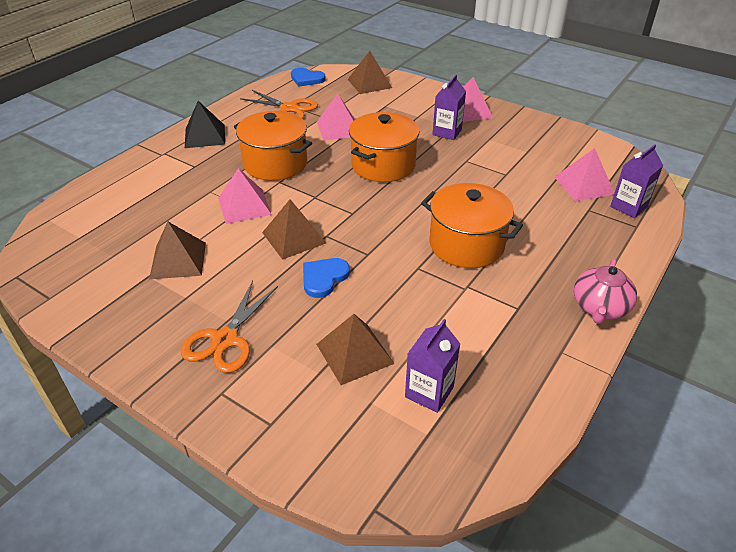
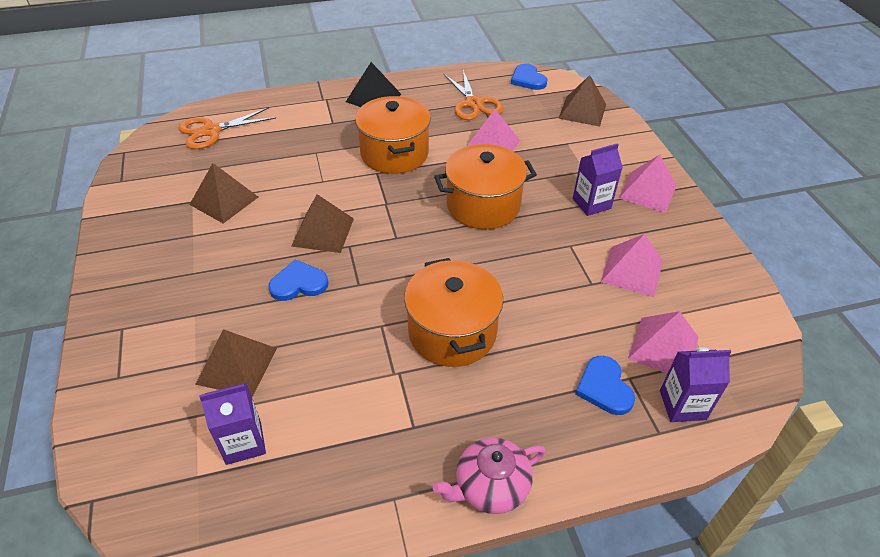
camera: 40 degrees right, 5 degrees up
orange scissors [180,281,278,373] -> orange scissors moved to [178,107,276,149]
pink pyramid [218,168,272,224] -> pink pyramid moved to [601,234,663,297]
none -> blue heart [575,356,635,415]

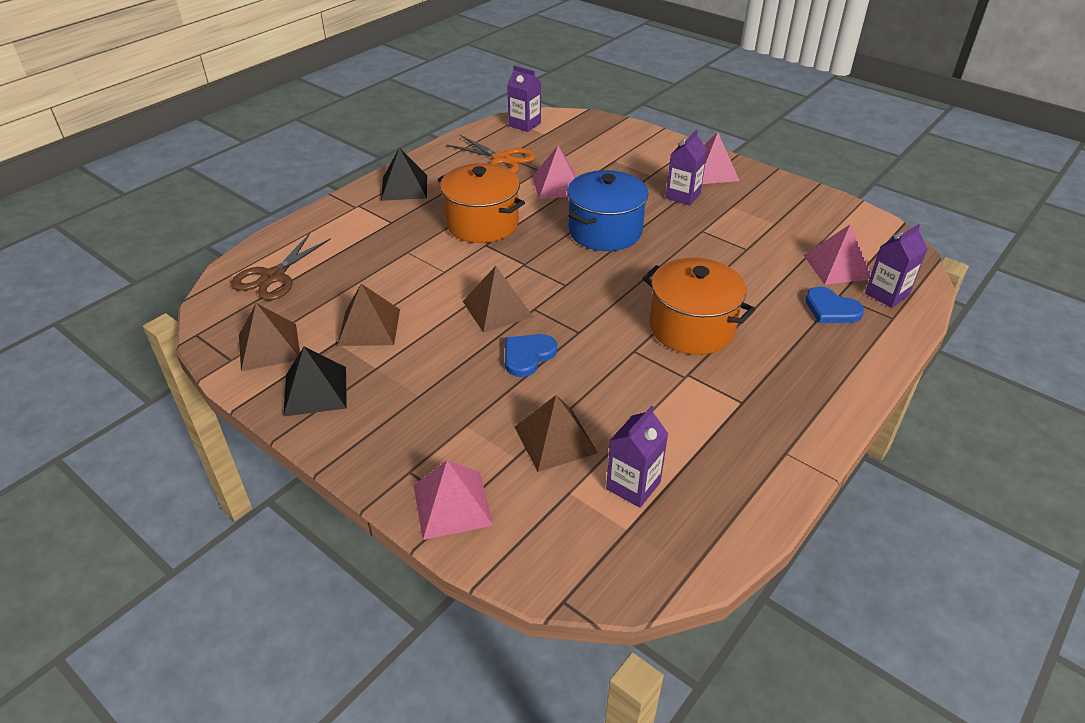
camera: 35 degrees left, 5 degrees down
orange scissors [178,107,276,149] -> brown scissors [231,233,331,300]
pink teapot [433,437,546,514] -> none
orange pot [434,144,537,229] -> blue pot [567,170,648,251]
blue heart [511,63,548,90] -> purple carton [507,65,541,132]
brown pyramid [559,75,606,127] -> brown pyramid moved to [239,303,300,371]
pink pyramid [601,234,663,297] -> pink pyramid moved to [414,460,493,540]
none -> black pyramid [283,347,347,417]

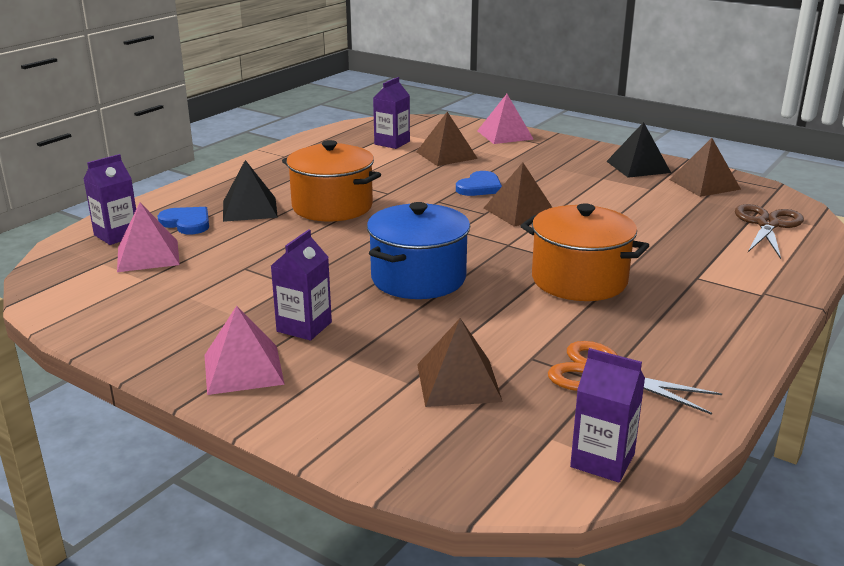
camera: 175 degrees right, 15 degrees down
brown pyramid [337,284,400,346] -> brown pyramid moved to [417,318,503,407]
black pyramid [381,148,427,201] -> black pyramid moved to [223,160,278,222]
pink pyramid [533,146,577,199] -> none

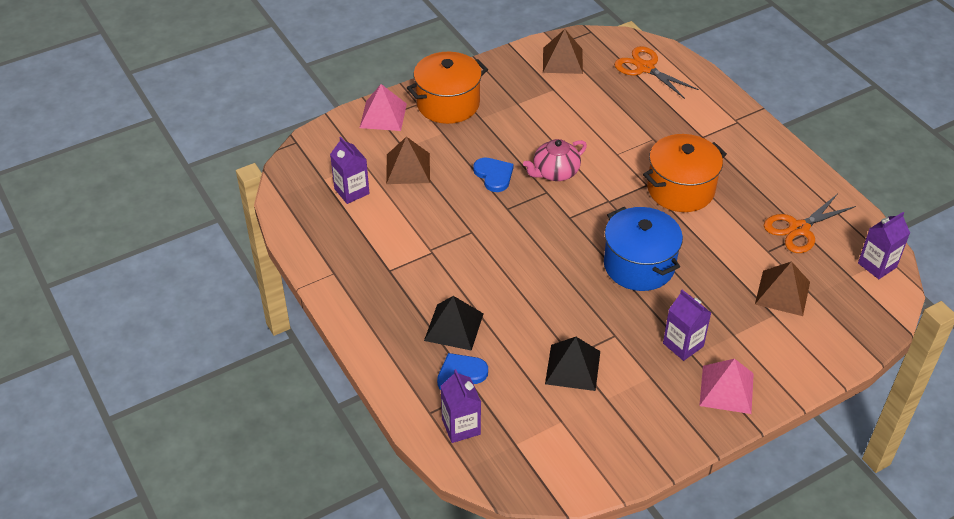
camera: 65 degrees left, 20 degrees up
pink pyramid [117,202,180,272] -> none
orange pot [282,140,381,222] -> orange pot moved to [407,52,488,124]
brown pyramid [484,162,553,227] -> pink teapot [523,139,587,181]
black pyramid [606,122,671,178] -> black pyramid moved to [545,337,600,391]
brown scissors [735,204,804,259] -> orange scissors [614,46,699,99]

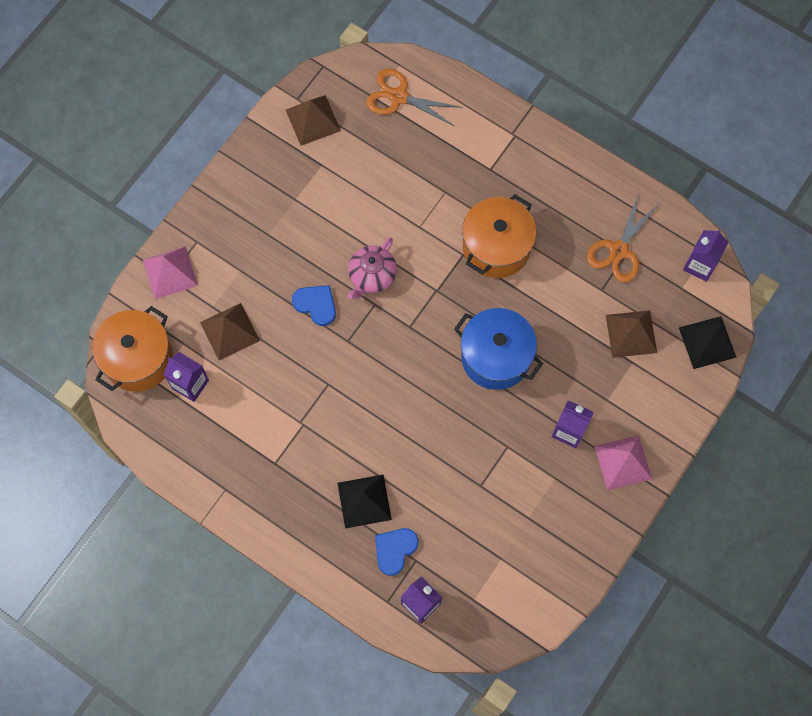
camera: 25 degrees left, 25 degrees up
orange pot [407,52,488,124] -> orange pot moved to [92,306,173,392]
black pyramid [545,337,600,391] -> black pyramid moved to [679,316,737,369]

